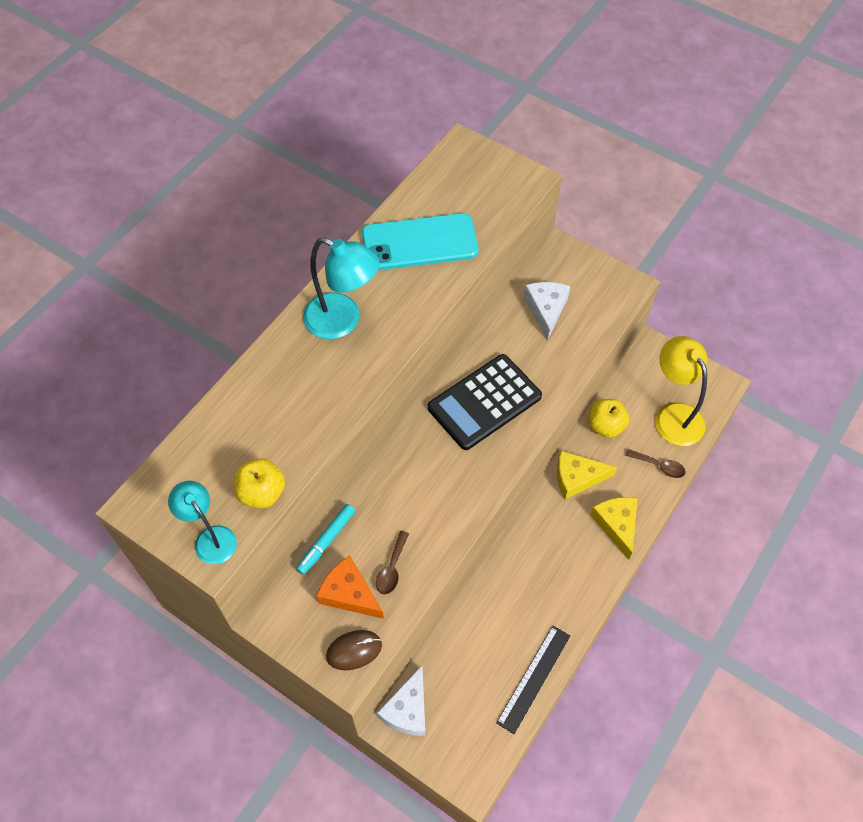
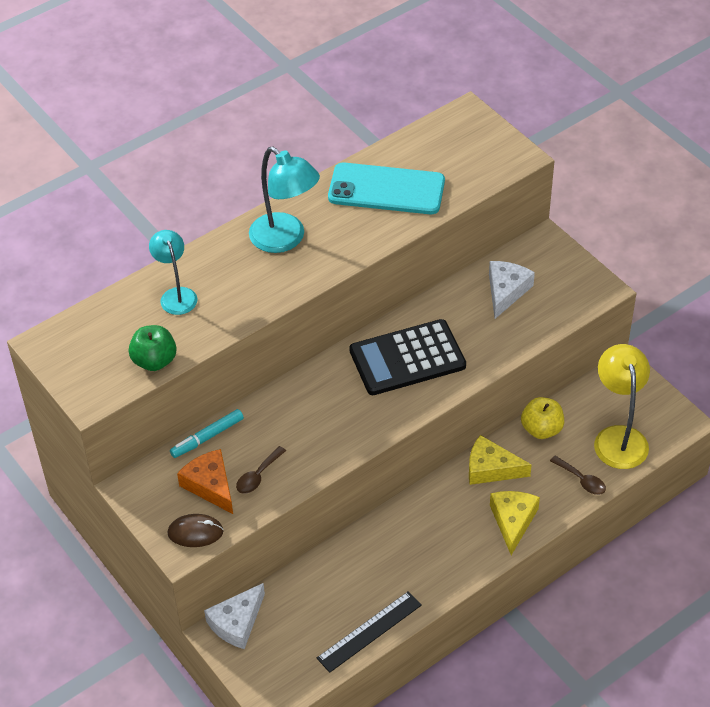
camera: 20 degrees right, 10 degrees down
turquoise lamp [168,481,237,564] -> turquoise lamp moved to [149,230,197,315]
yellow apple [234,458,285,508] -> green apple [128,325,177,371]

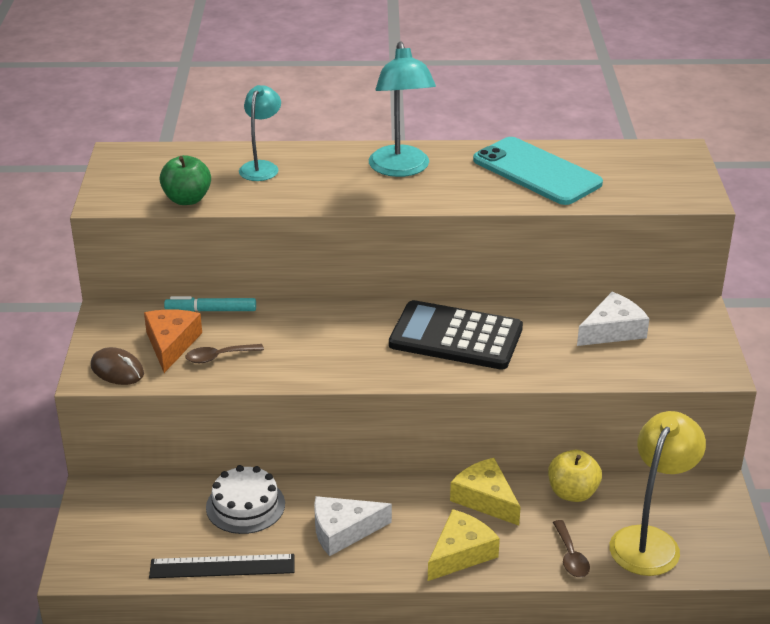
camera: 35 degrees right, 15 degrees down
white cheese [204,583,265,649] -> white cheese moved to [314,496,392,556]
none -> white cake [206,465,285,534]

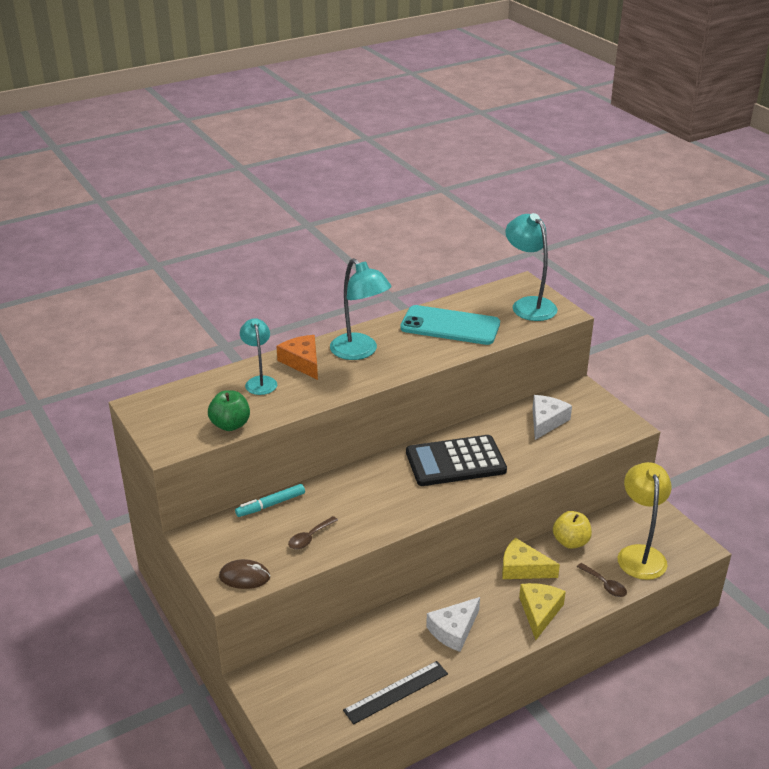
camera: 30 degrees left, 0 degrees up
orange cheese [144,309,202,373] -> orange cheese moved to [276,335,318,380]
white cake [206,465,285,534] -> none
none -> turquoise lamp [505,213,557,321]

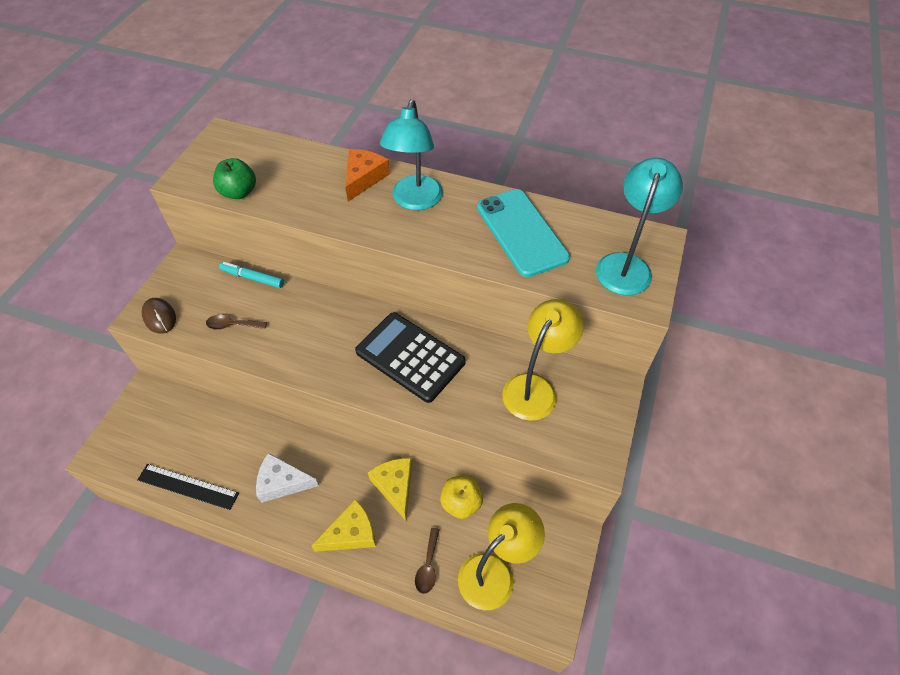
camera: 50 degrees right, 20 degrees up
turquoise lamp [240,318,277,395] -> none
white cheese [533,395,572,440] -> yellow lamp [502,299,584,421]

